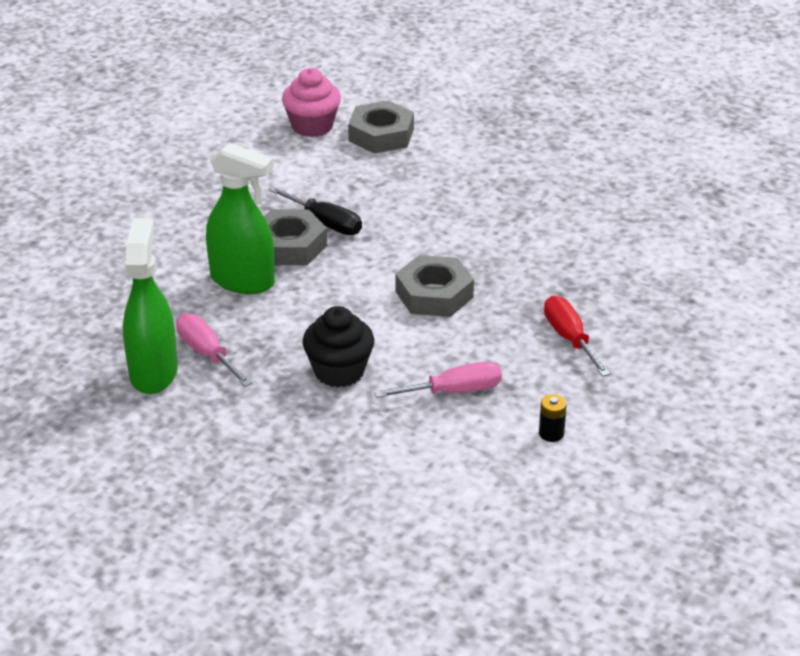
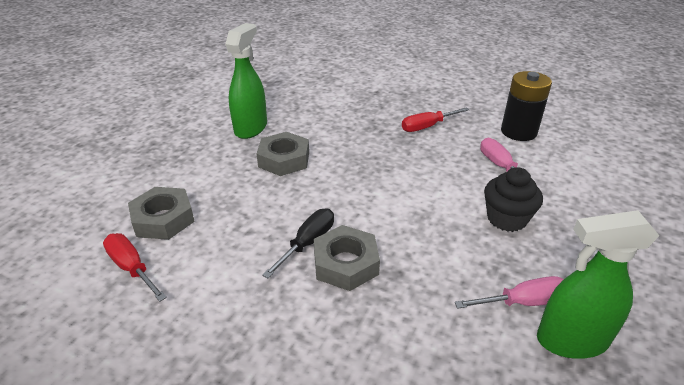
camera: 95 degrees left, 0 degrees up
pink screwdriver [176,313,252,387] -> pink screwdriver turned 150 degrees counterclockwise [455,276,564,309]
green spray bottle [206,143,275,294] -> green spray bottle moved to [225,23,267,139]
pink cupcake [282,68,341,137] -> red screwdriver [103,233,167,302]
grey nut [395,255,474,317] -> grey nut moved to [257,132,309,176]
black battery [539,394,567,442] -> black battery [501,71,552,141], size x2.35

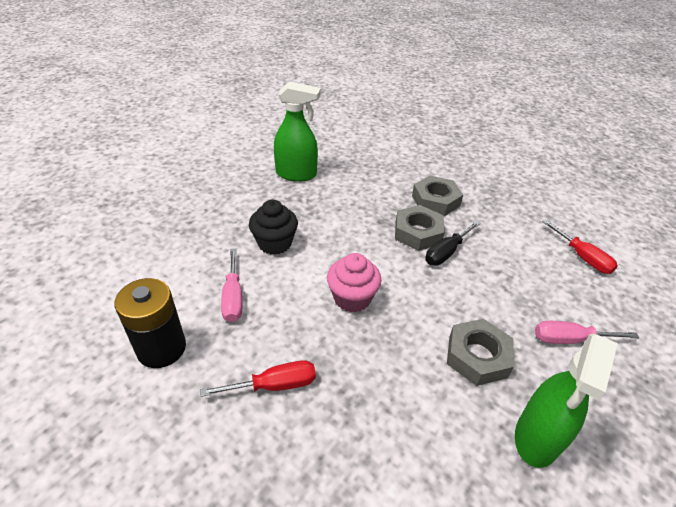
camera: 170 degrees left, 5 degrees up
grey nut [128,187,195,240] -> grey nut moved to [412,176,463,216]
pink screwdriver [455,276,564,309] -> pink screwdriver moved to [535,321,639,344]
none -> pink cupcake [327,253,382,312]

